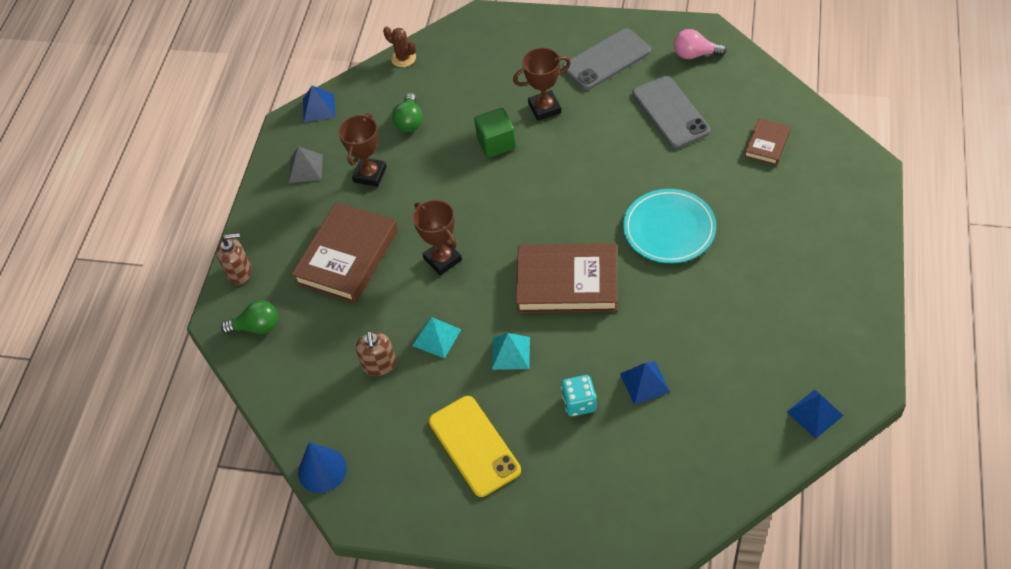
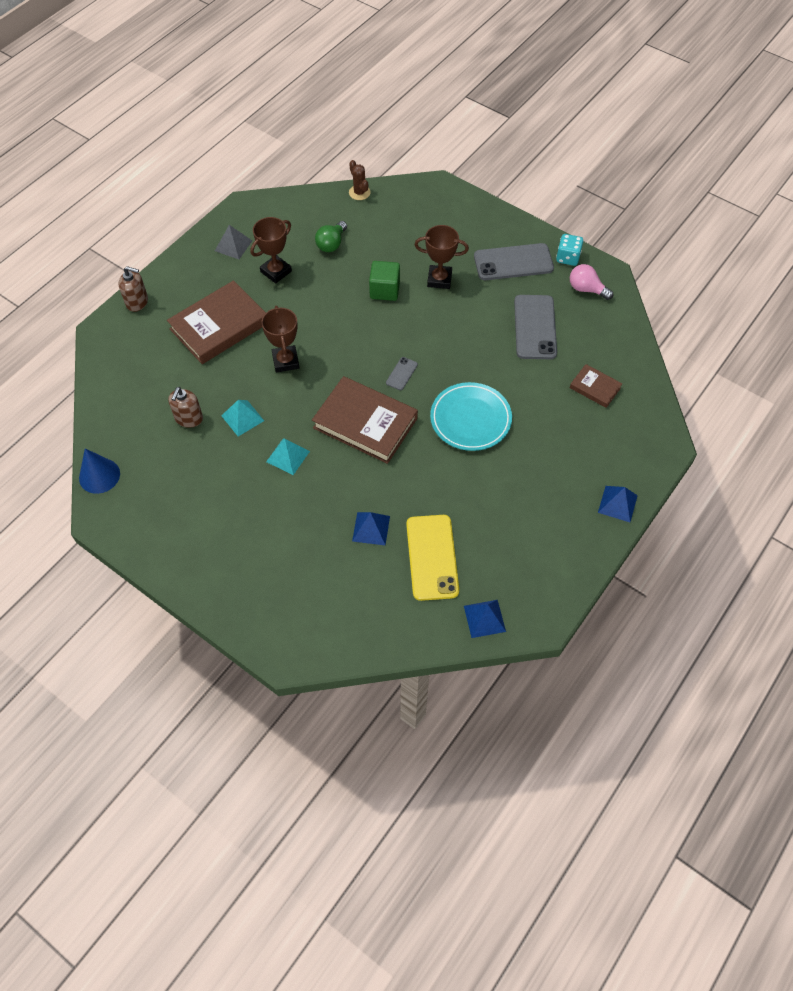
camera: 20 degrees right, 5 degrees up
green light bulb [221,300,278,334] -> none
blue pyramid [303,85,335,122] -> blue pyramid moved to [598,486,638,522]
yellow phone [429,396,521,497] -> yellow phone moved to [406,515,459,601]
turquoise dice [561,375,597,417] -> turquoise dice moved to [556,234,583,266]
brown book [744,118,791,165] -> brown book turned 75 degrees clockwise [570,364,622,408]
none -> grey phone [386,357,418,390]

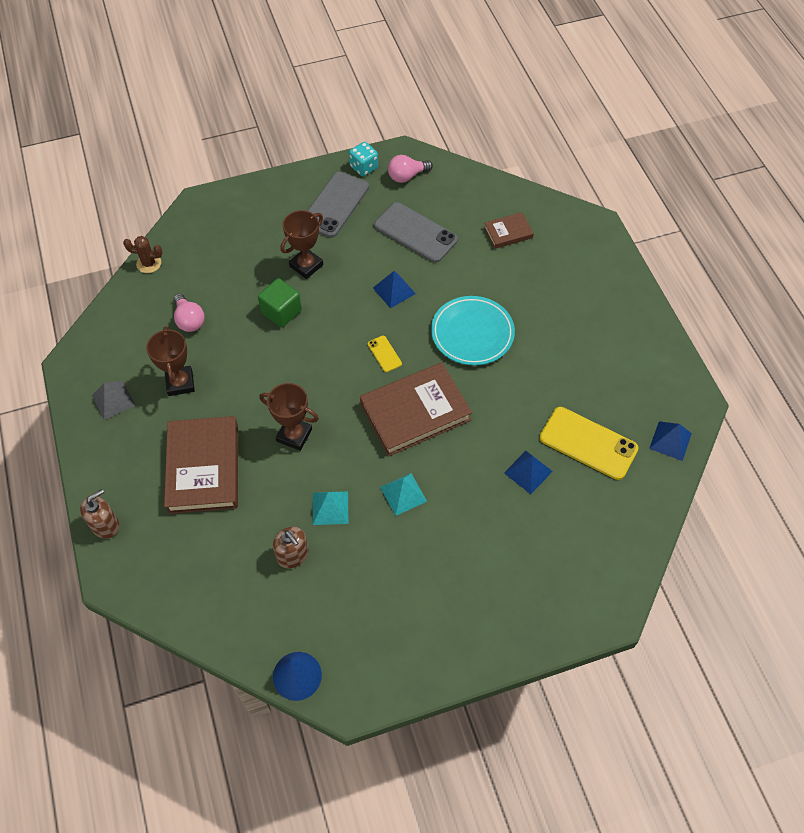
camera: 55 degrees left, 0 degrees up
green light bulb [315,221,347,252] -> pink light bulb [174,293,205,332]
grey phone [386,357,418,390] -> yellow phone [368,336,402,372]
blue pyramid [598,486,638,522] -> blue pyramid moved to [373,271,416,308]

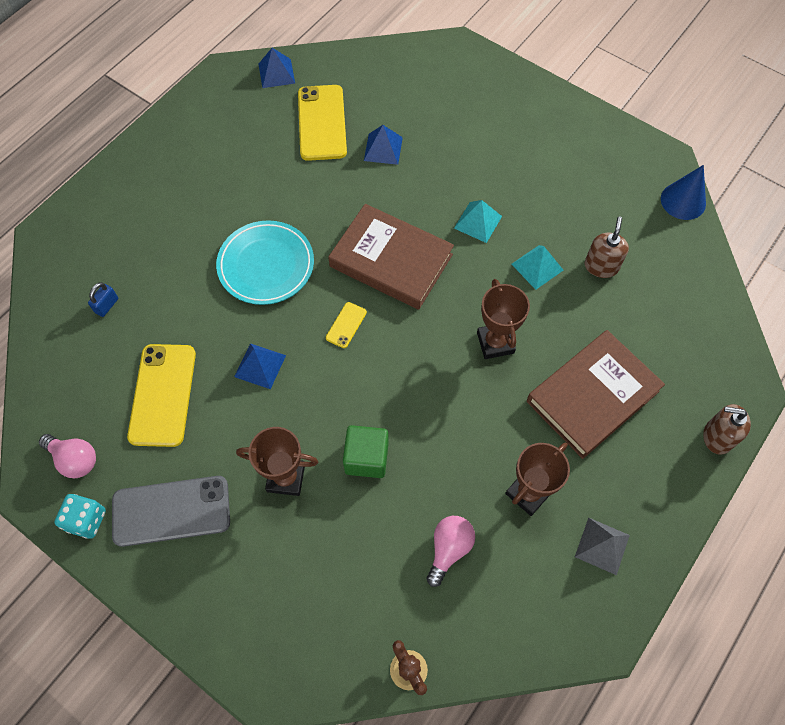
camera: 125 degrees left, 5 degrees up
grey phone [374,202,458,263] -> yellow phone [127,344,196,447]
brown book [484,212,534,249] -> blue padlock [88,282,118,317]

